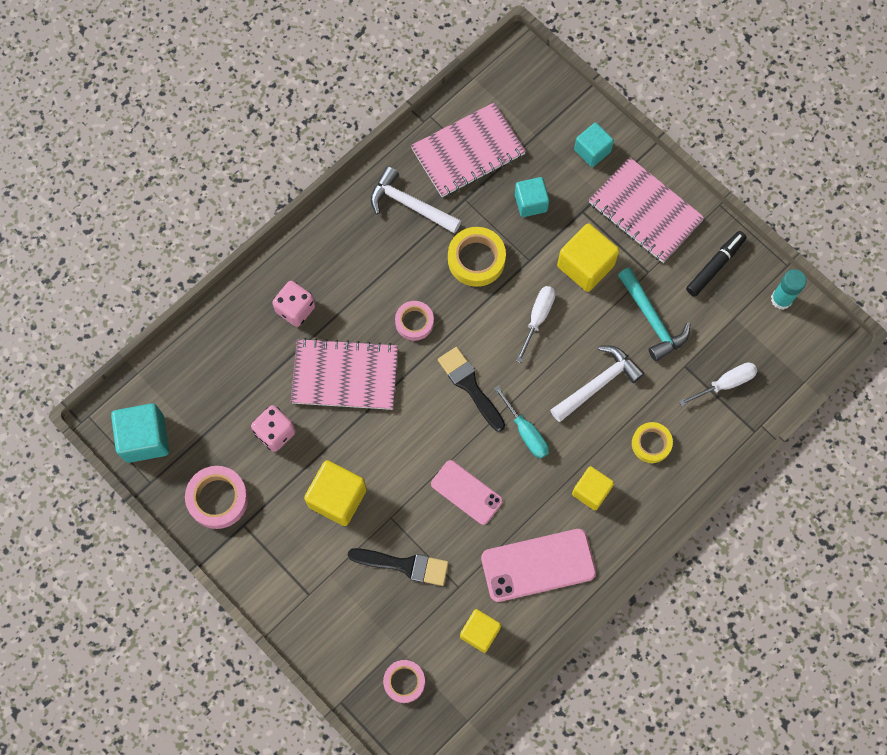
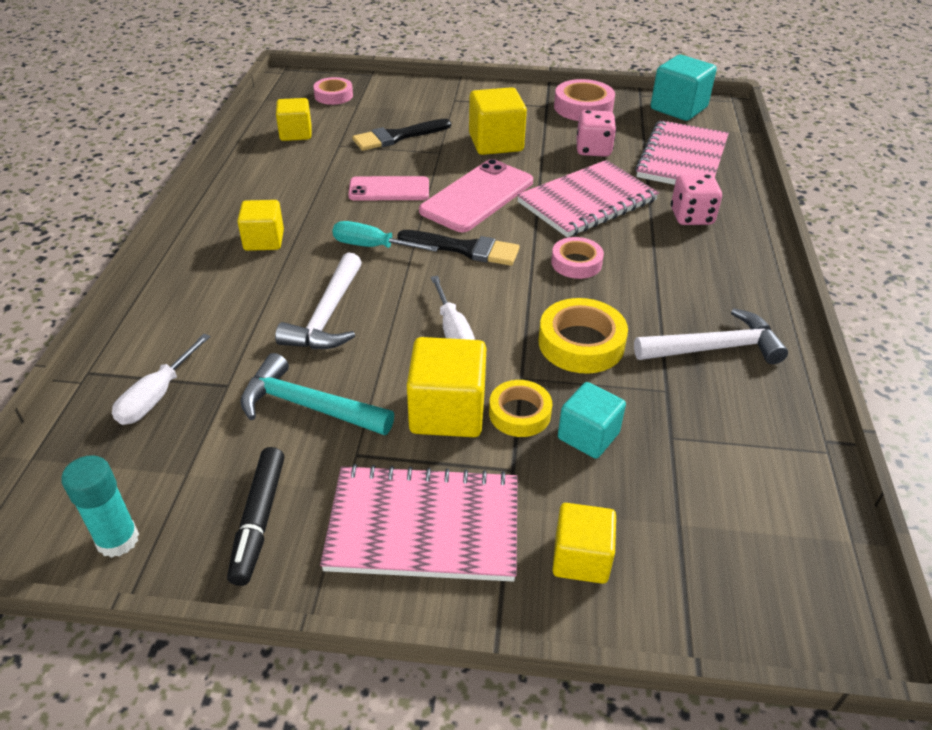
camera: 140 degrees right, 30 degrees down
pink notebook [411,102,526,197] -> pink notebook moved to [635,120,729,185]
pink phone [481,529,596,602] -> pink phone moved to [419,159,533,232]
turquoise cube [574,123,614,167] -> yellow cube [552,503,616,584]
yellow tape [632,422,673,463] -> yellow tape moved to [489,380,552,437]

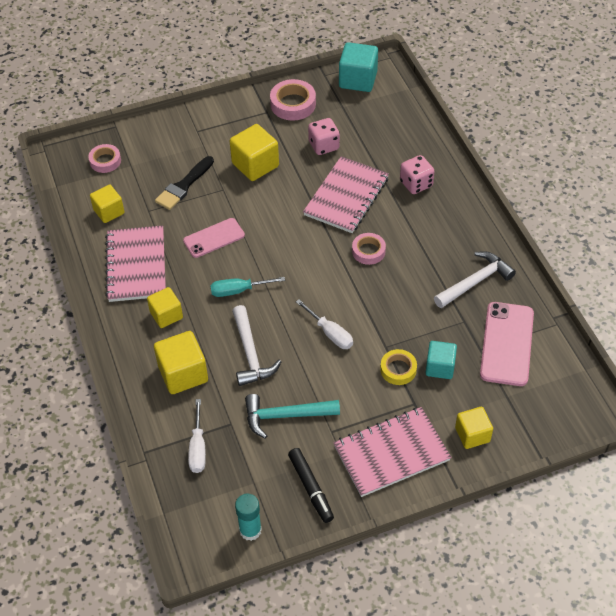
camera: 25 degrees left, 10 degrees up
black brush [397,230,520,266] -> none
yellow cube [407,337,486,437] -> yellow cube moved to [154,331,208,394]
pink phone [419,159,533,232] -> pink phone moved to [480,302,534,386]
yellow tape [539,298,628,374] -> none
pink notebook [635,120,729,185] -> pink notebook moved to [105,225,166,302]

